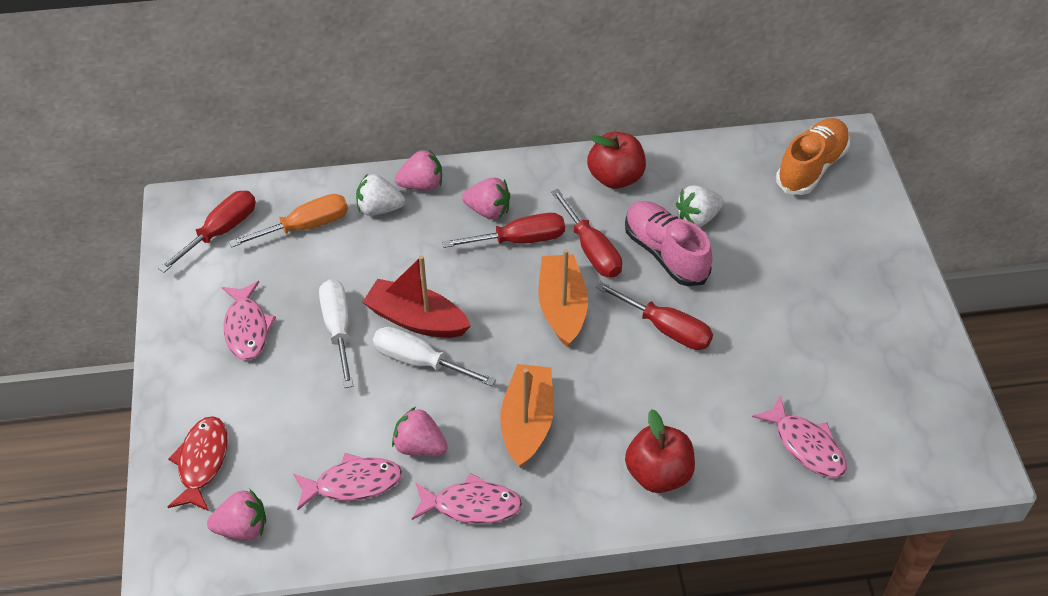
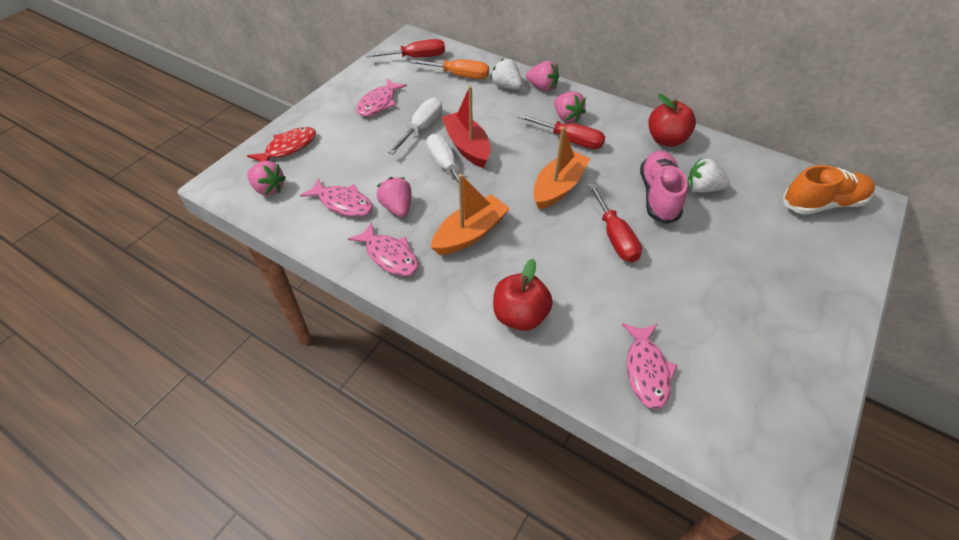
camera: 40 degrees right, 0 degrees up
red screwdriver [551,189,622,278] -> none

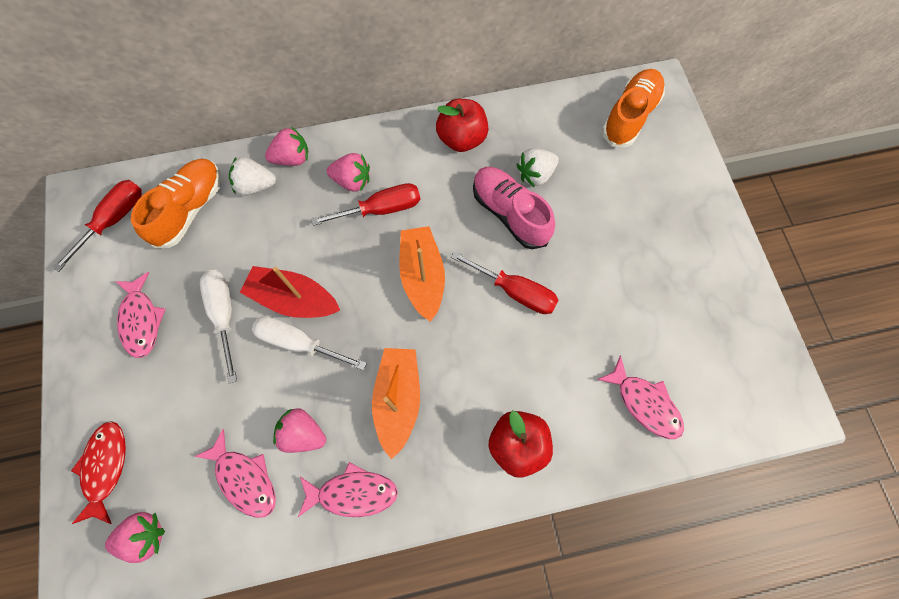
camera: 45 degrees left, 20 degrees up
pink fish [300,178,373,217] -> pink fish turned 60 degrees clockwise [194,429,276,518]
orange screwdriver [409,59,489,79] -> orange shoe [131,159,221,248]

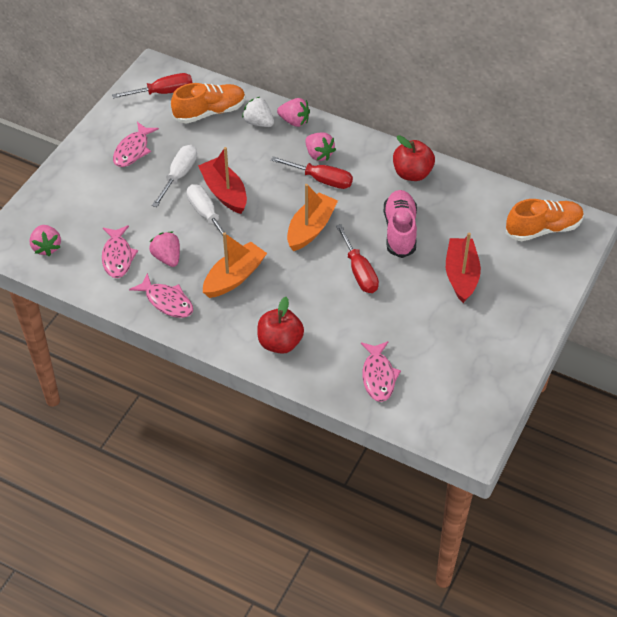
camera: 40 degrees right, 20 degrees down
red fish [71,421,126,524] -> none
pink strawberry [105,512,165,563] -> pink strawberry turned 45 degrees clockwise [29,225,61,256]
white strawberry [517,148,559,188] -> none
none -> red boat [446,232,481,303]

